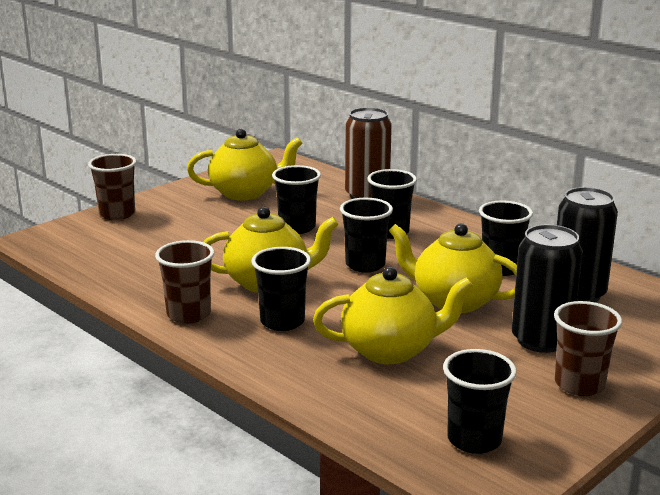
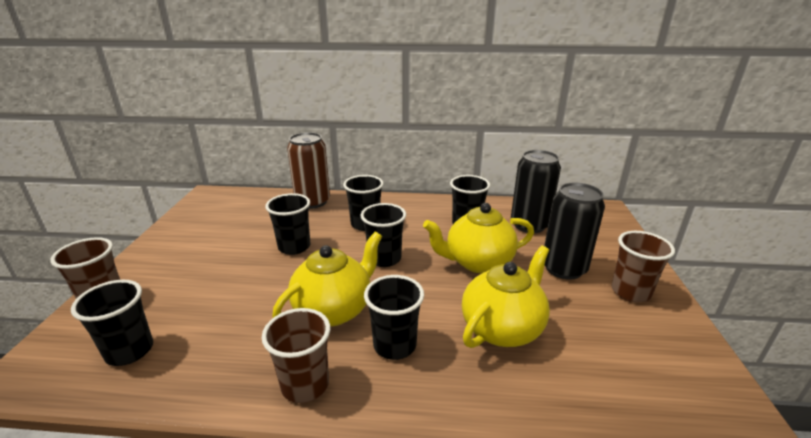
camera: 40 degrees left, 5 degrees up
yellow teapot [187,129,303,201] -> none
black cup [443,349,517,454] -> black cup moved to [71,280,153,366]

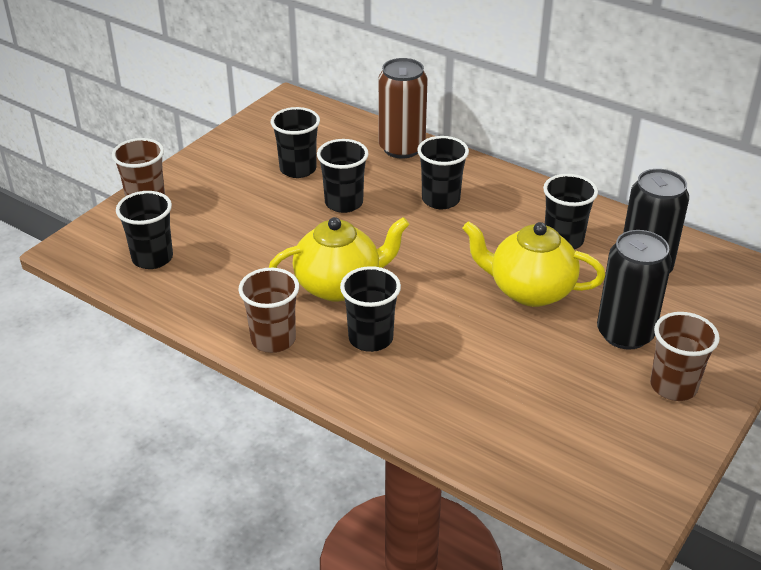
camera: 30 degrees right, 10 degrees up
black cup [361,203,406,267] -> black cup moved to [271,107,320,178]
yellow teapot [462,246,550,348] -> none

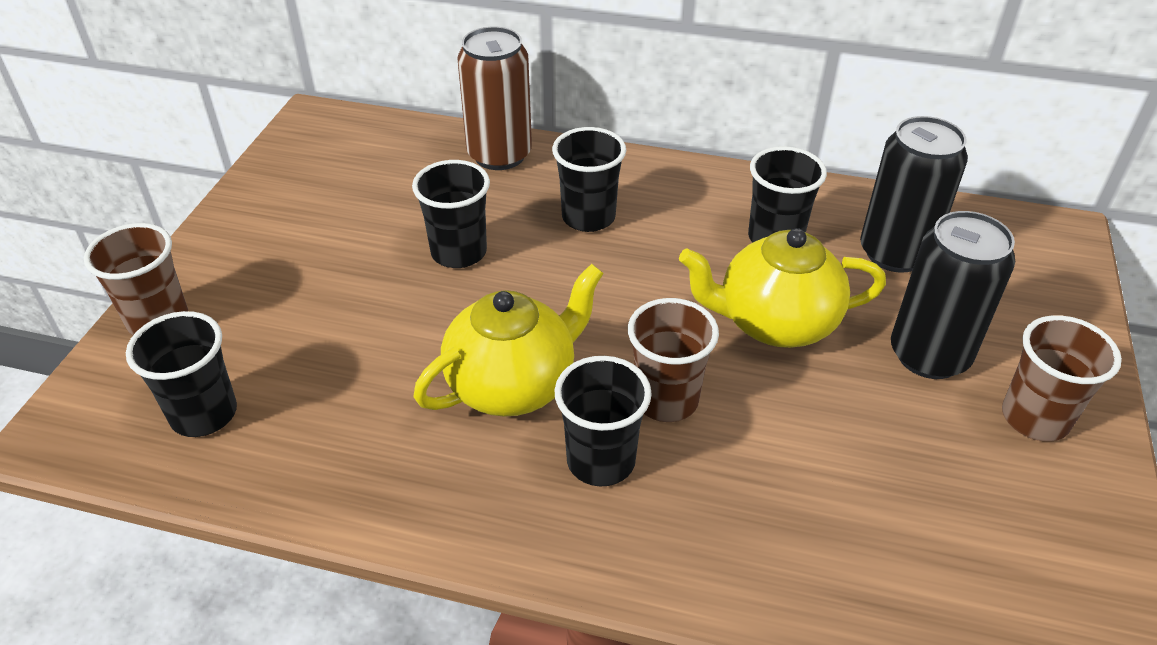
camera: 20 degrees left, 5 degrees up
brown cup [238,268,299,353] -> brown cup moved to [628,298,719,422]
black cup [271,107,320,178] -> none

